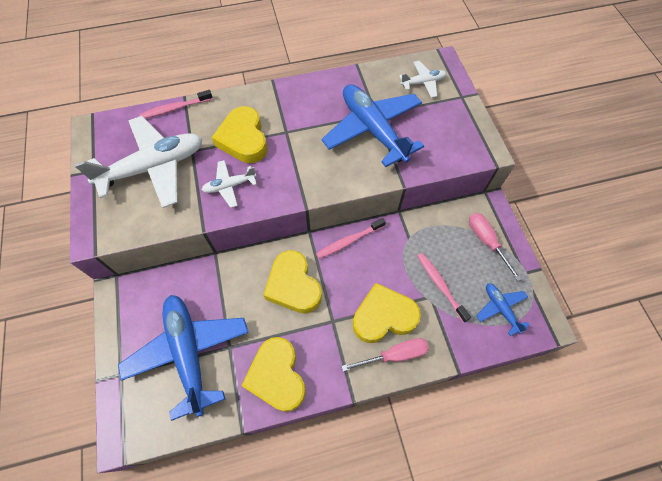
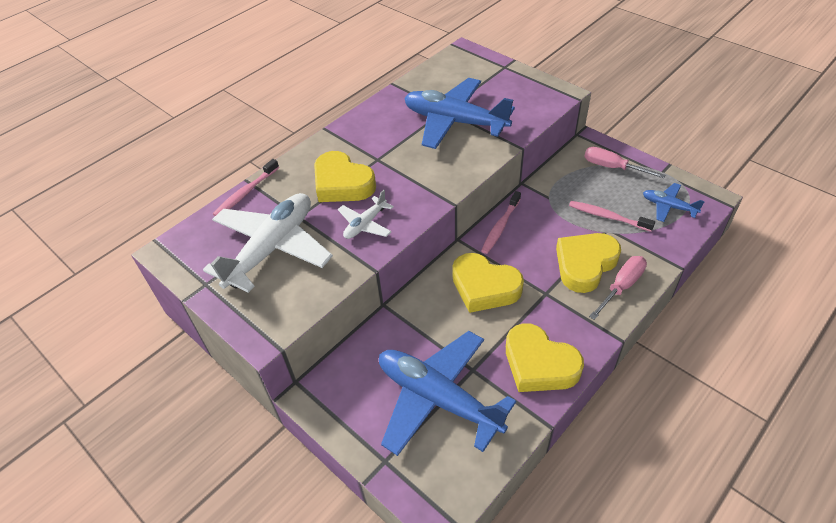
camera: 30 degrees left, 15 degrees down
white plane [399,61,446,98] -> none

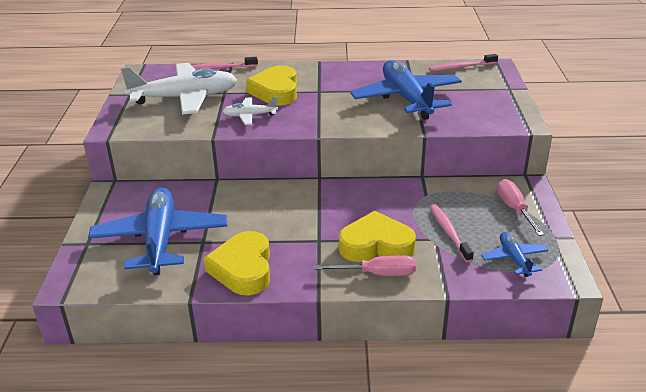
camera: 45 degrees right, 15 degrees down
yellow heart [452,253,524,313] -> none
pink toothbrush [481,191,521,254] -> pink toothbrush moved to [429,54,498,71]

